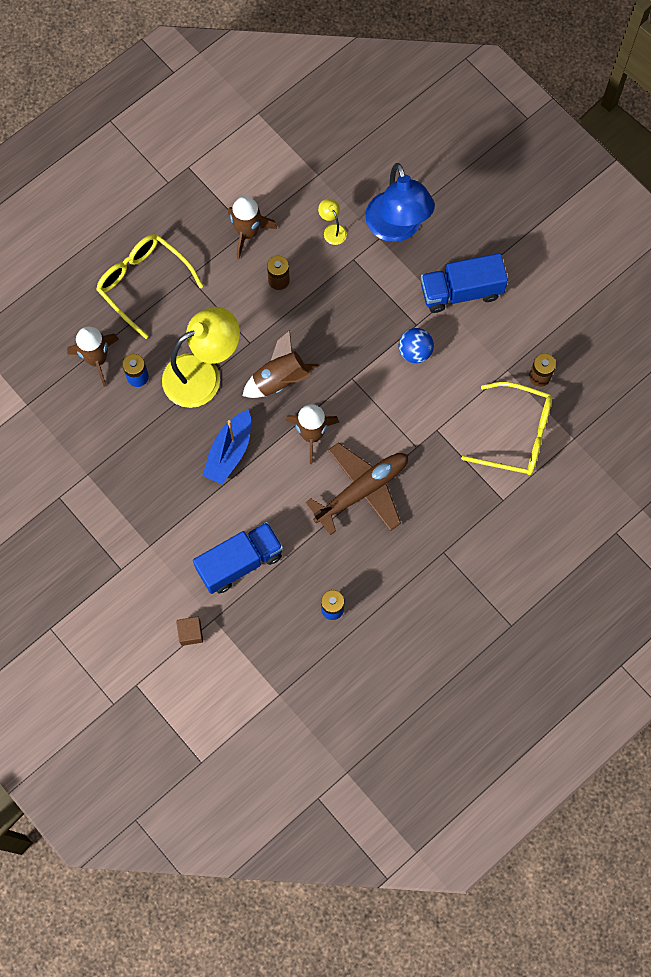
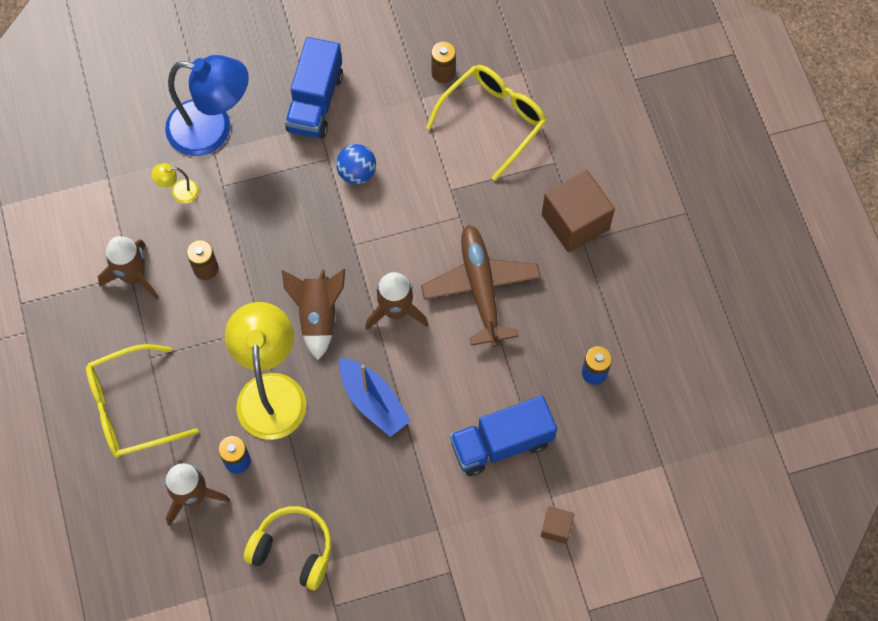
camera: 65 degrees left, 5 degrees down
blue truck [193,522,283,594] -> blue truck turned 105 degrees counterclockwise [450,396,557,476]
none -> yellow headphones [243,506,332,590]
none -> brown cube [542,170,615,253]

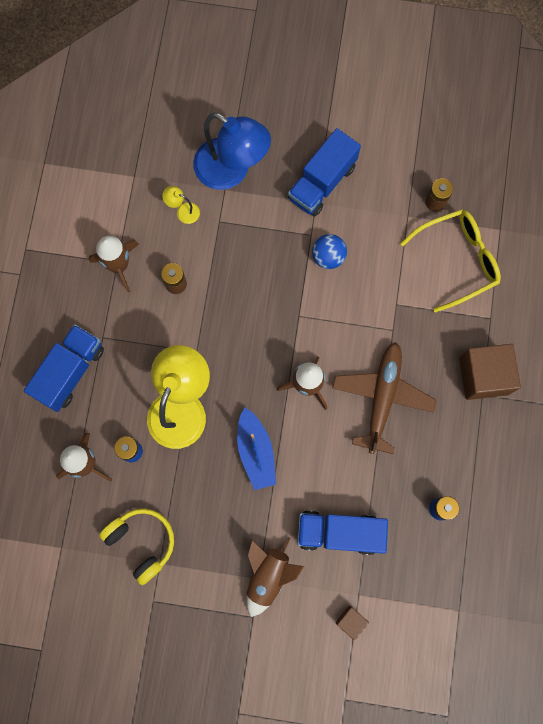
camera: 25 degrees right, 10 degrees up
yellow glasses [86,344,198,458] -> blue truck [24,324,104,412]
brown rocket [282,269,345,360] -> brown rocket moved to [247,537,304,617]

